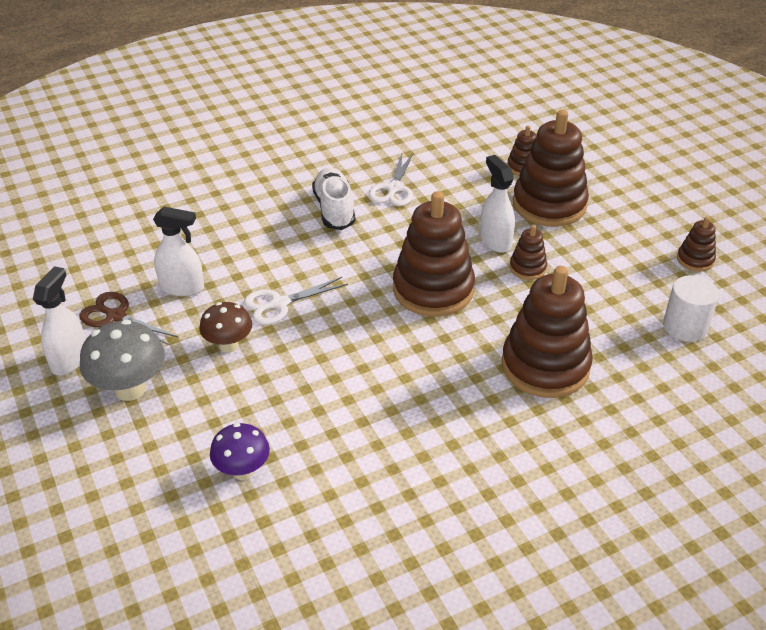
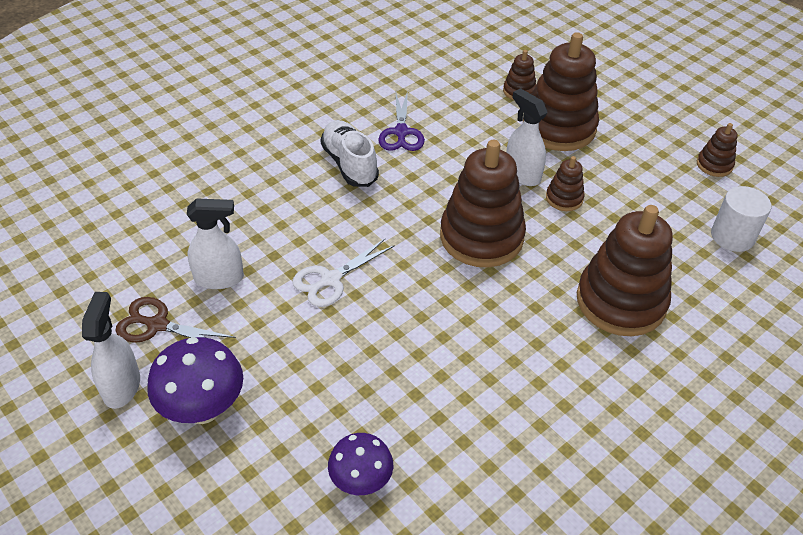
camera: 15 degrees left, 5 degrees up
grey mushroom [80,320,165,401] -> purple mushroom [147,337,243,424]
brown mushroom [199,302,252,353] -> none
white scissors [368,152,414,206] -> purple scissors [378,91,425,151]

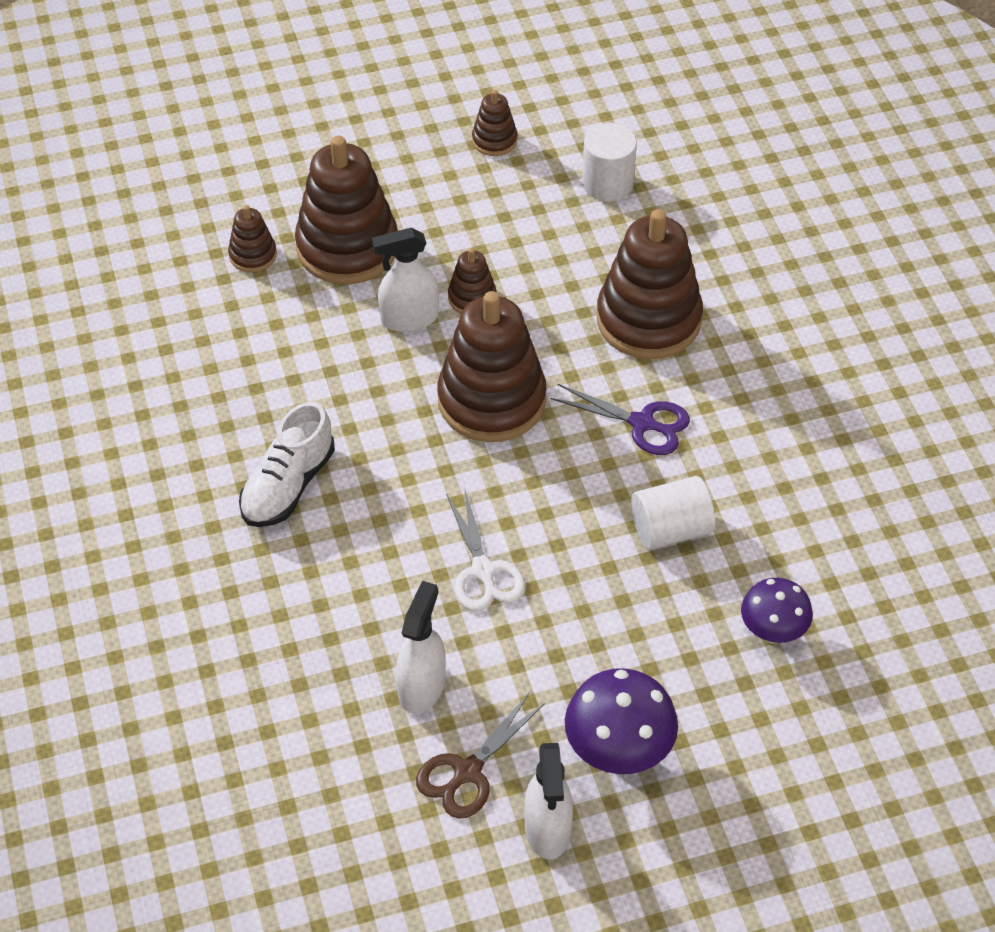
camera: 65 degrees left, 5 degrees up
white spray bottle [82,292,140,409] -> white spray bottle turned 120 degrees counterclockwise [524,743,573,860]
white shoe [320,120,379,187] -> white shoe turned 60 degrees counterclockwise [239,402,335,527]
purple scissors [378,91,425,151] -> purple scissors moved to [551,384,690,455]
none -> white cylinder [631,476,715,549]

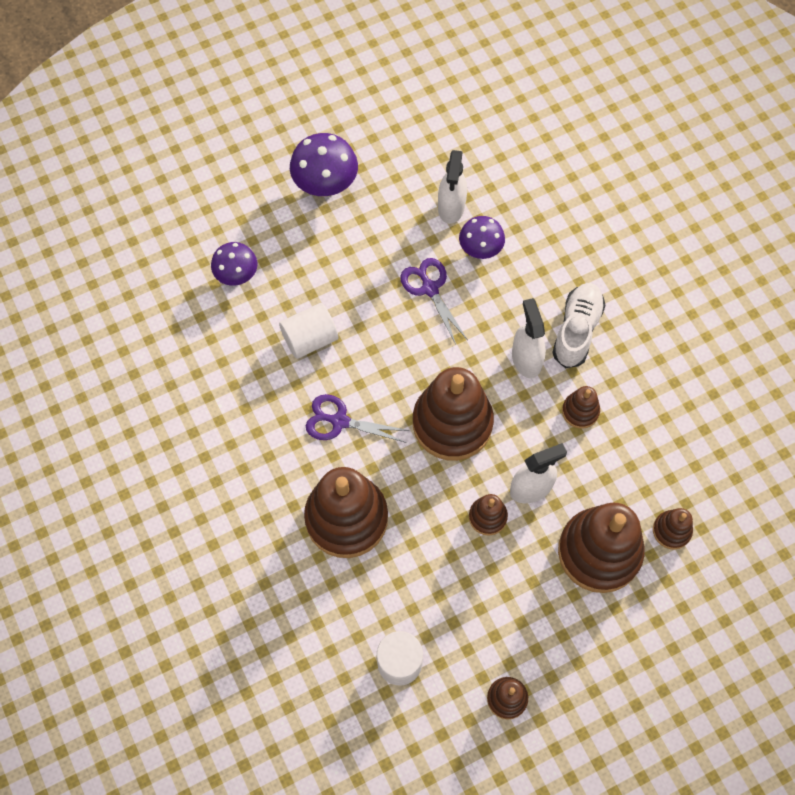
camera: 170 degrees right, 15 degrees up
brown scissors [416,693,545,819] -> none
white scissors [446,491,525,611] -> purple scissors [400,258,467,344]
white spray bottle [524,743,573,860] -> white spray bottle moved to [512,298,546,378]
none -> purple mushroom [459,216,505,259]
none -> brown stacking toy [562,386,600,429]

